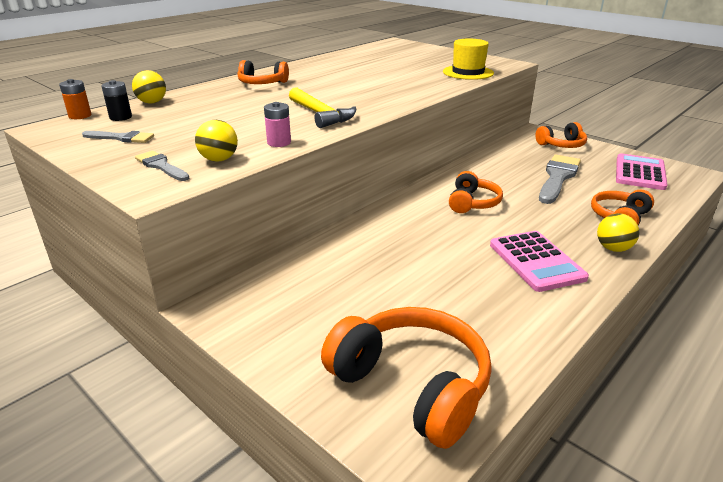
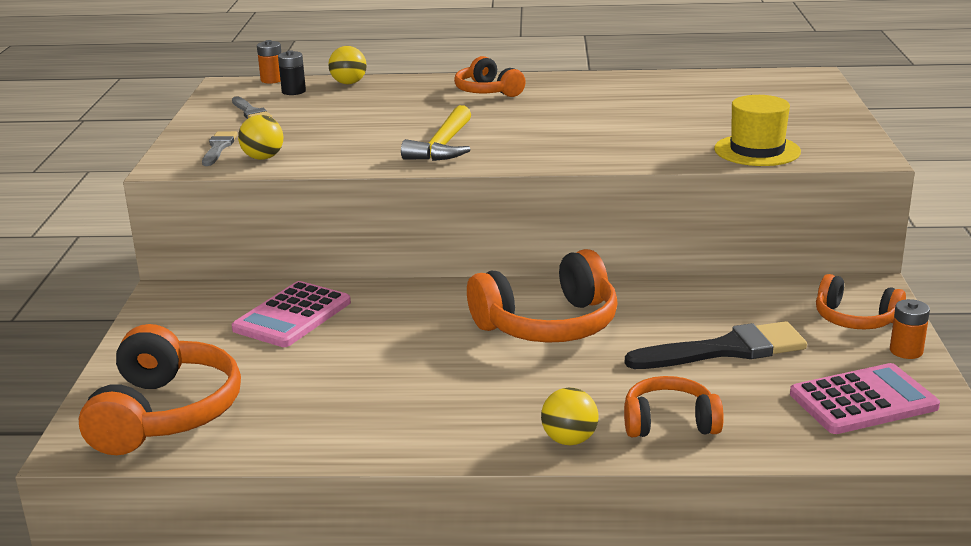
camera: 50 degrees right, 5 degrees down
pink battery [264,102,291,147] -> none
orange headphones [449,171,503,213] -> orange headphones [467,249,618,343], size x1.69
pink calculator [490,231,589,292] -> pink calculator moved to [232,281,351,347]
grey brush [539,155,581,204] -> black brush [625,321,807,369]
none -> orange battery [890,299,930,359]

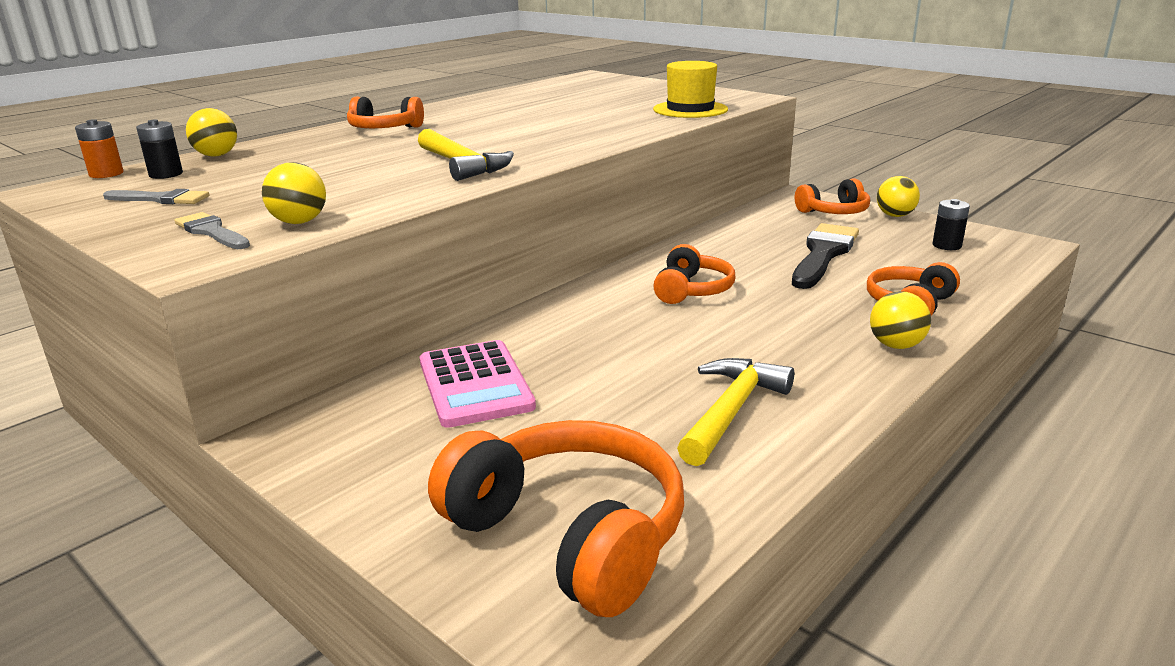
camera: 50 degrees left, 0 degrees up
orange headphones [467,249,618,343] -> orange headphones [653,244,735,304], size x0.59
pink calculator [790,363,940,434] -> black battery [932,199,970,250]
orange battery [890,299,930,359] -> yellow ball [877,176,920,217]
none -> yellow hammer [677,358,794,466]

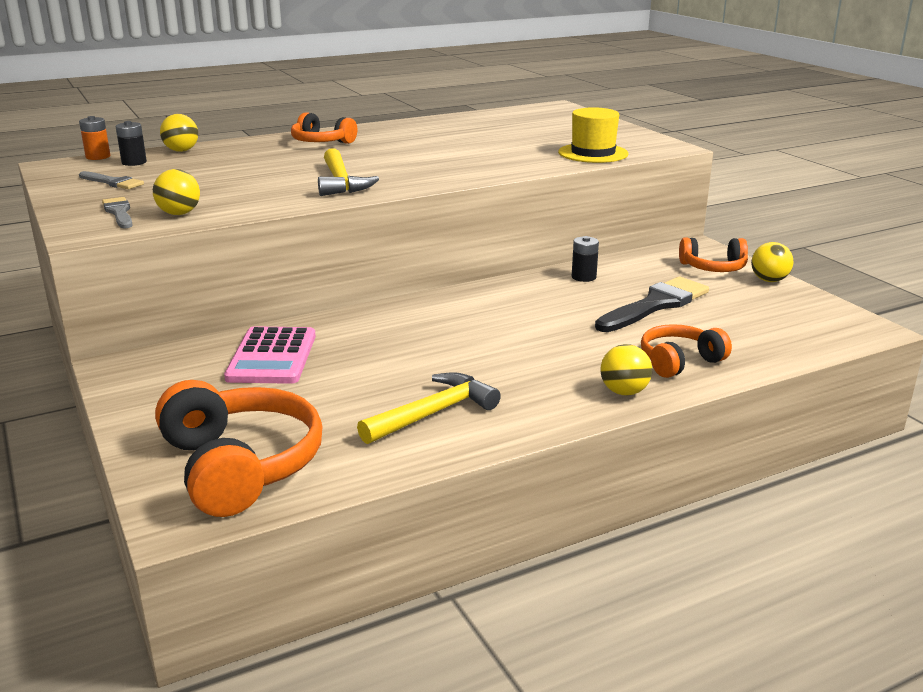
camera: 20 degrees right, 0 degrees up
orange headphones [653,244,735,304] -> none
black battery [932,199,970,250] -> black battery moved to [572,236,599,282]

